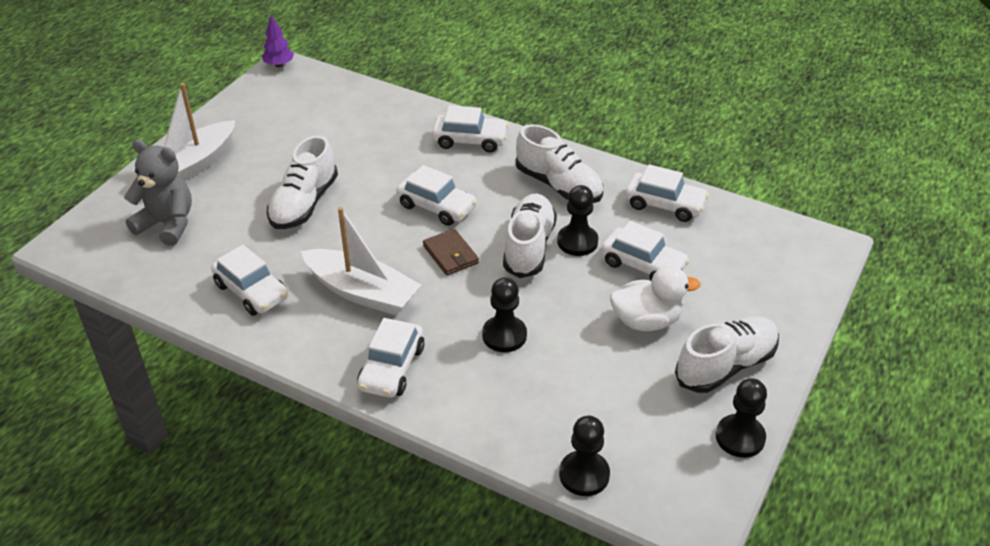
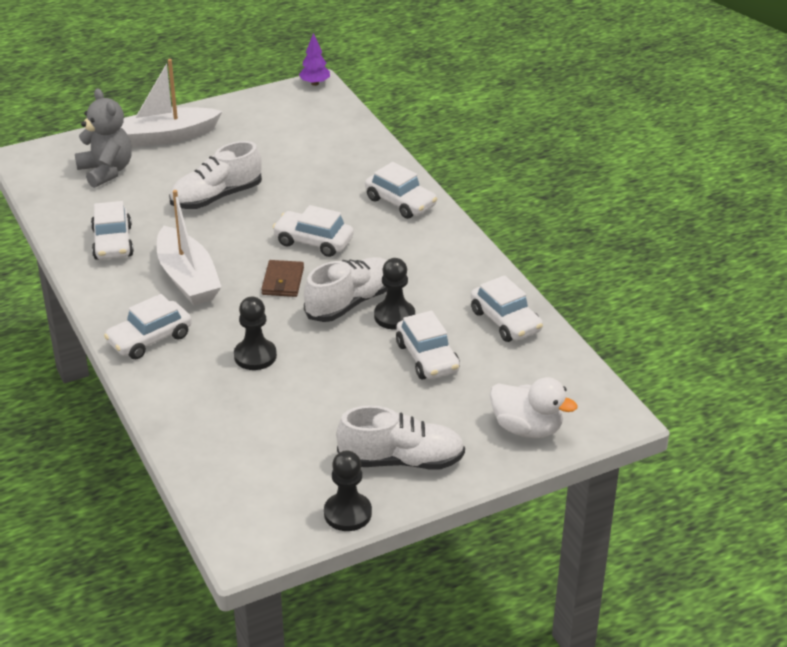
camera: 35 degrees right, 5 degrees down
white car [396,165,477,226] -> white car turned 135 degrees clockwise [272,205,354,257]
white shoe [515,124,603,203] -> none
black pawn [559,416,610,496] -> none
white duck [610,266,701,331] -> white duck moved to [490,377,578,438]

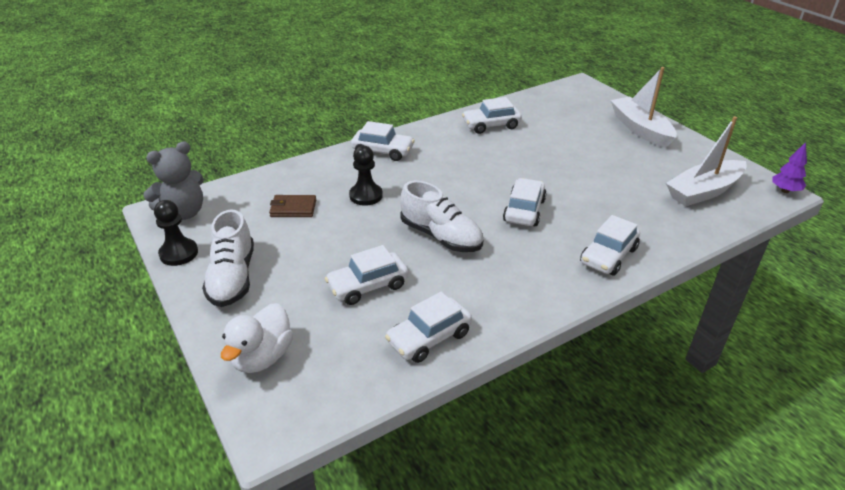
camera: 85 degrees right, 0 degrees up
grey teddy bear [75,88,132,188] -> grey teddy bear moved to [143,141,204,220]
white car [104,294,192,359] -> white car turned 150 degrees clockwise [351,121,415,161]
white boat [157,190,221,305] -> white boat moved to [666,116,747,206]
white shoe [169,141,262,209] -> none
brown wallet [261,260,304,297] -> brown wallet moved to [269,195,316,217]
black pawn [374,258,415,330] -> none

